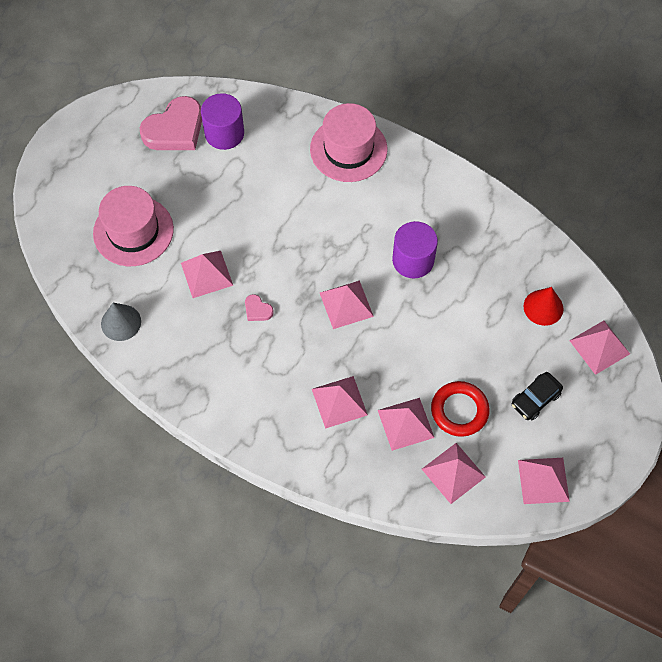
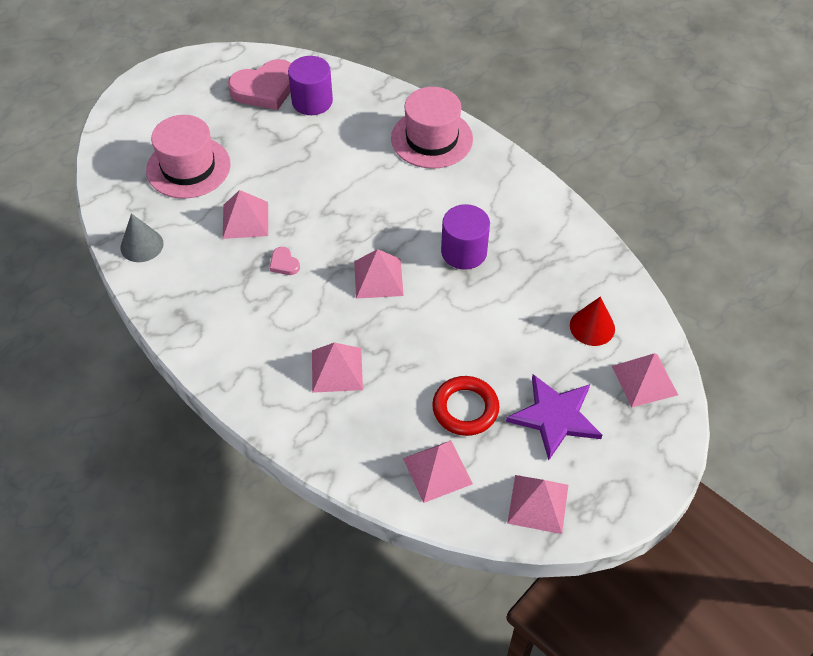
camera: 15 degrees right, 10 degrees down
pink pyramid [378,398,435,451] -> none
black car [512,372,563,420] -> purple star [506,374,602,460]

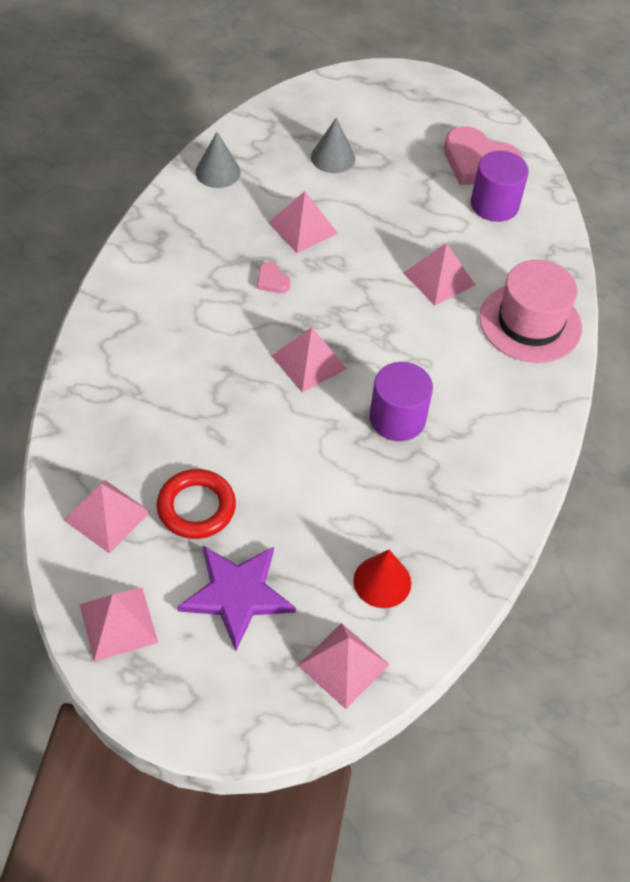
camera: 55 degrees right, 0 degrees up
pink hat [146,115,231,199] -> grey cone [311,117,355,173]
pink heart [269,247,300,275] -> pink heart turned 60 degrees counterclockwise [257,262,291,293]
pink pyramid [312,342,363,393] -> pink pyramid moved to [403,243,475,306]

